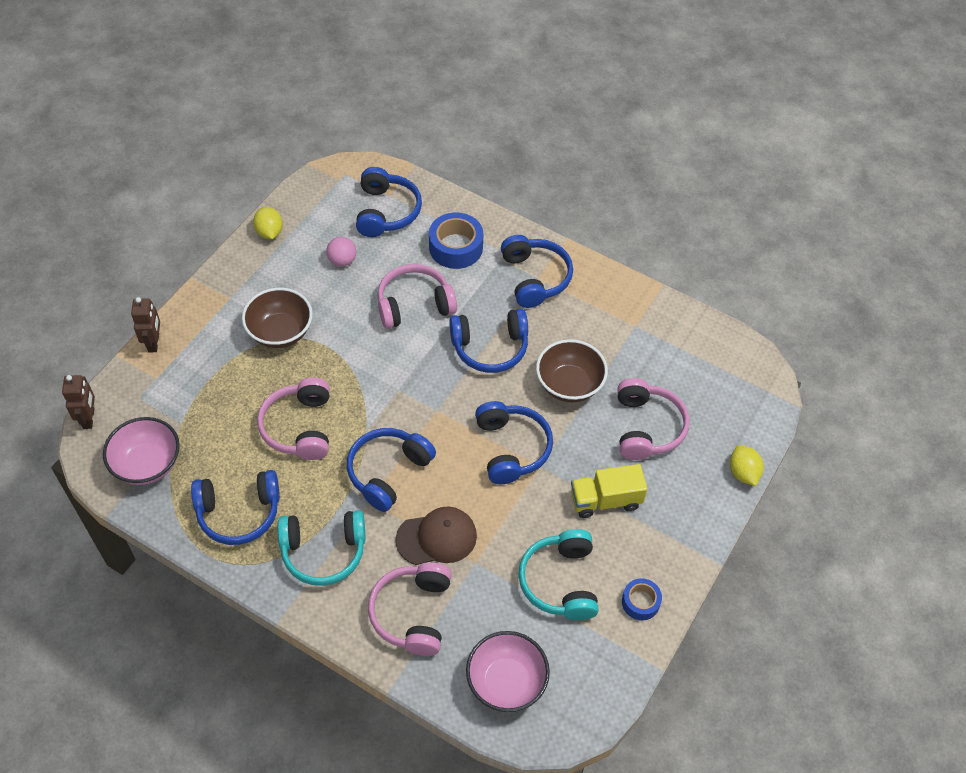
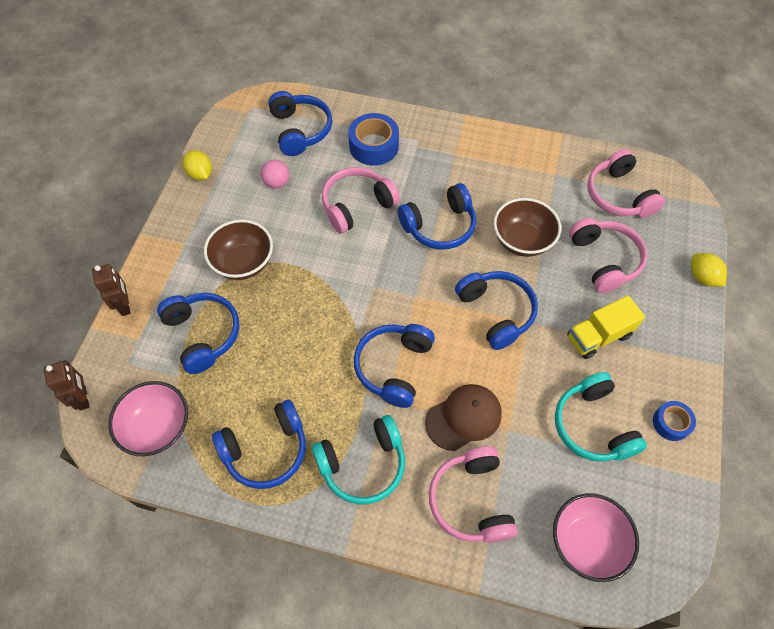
camera: 15 degrees left, 5 degrees up
pink headphones [257,378,330,460] -> pink headphones moved to [587,149,665,218]
blue headphones [501,235,573,308] -> blue headphones moved to [157,293,239,374]

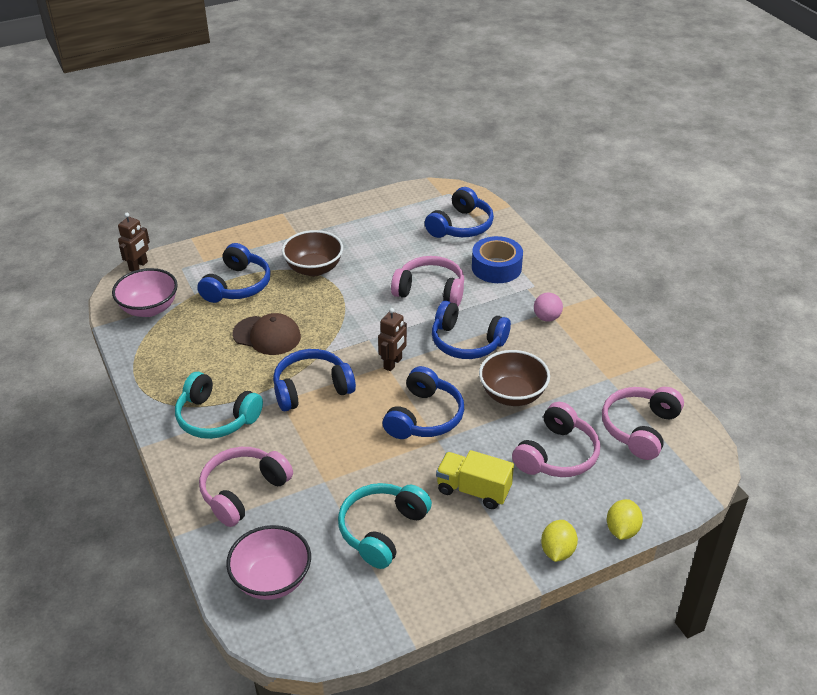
camera: 50 degrees right, 20 degrees down
brown robot [92,264,131,316] -> brown robot moved to [378,308,407,371]
yellow lemon [183,150,212,181] -> yellow lemon moved to [541,520,578,562]
blue headphones [212,400,306,489] -> none
pink ball [261,160,289,189] -> pink ball moved to [534,293,563,322]
brown cap [425,384,502,451] -> brown cap moved to [232,313,301,355]
blue tape [653,401,696,441] -> none

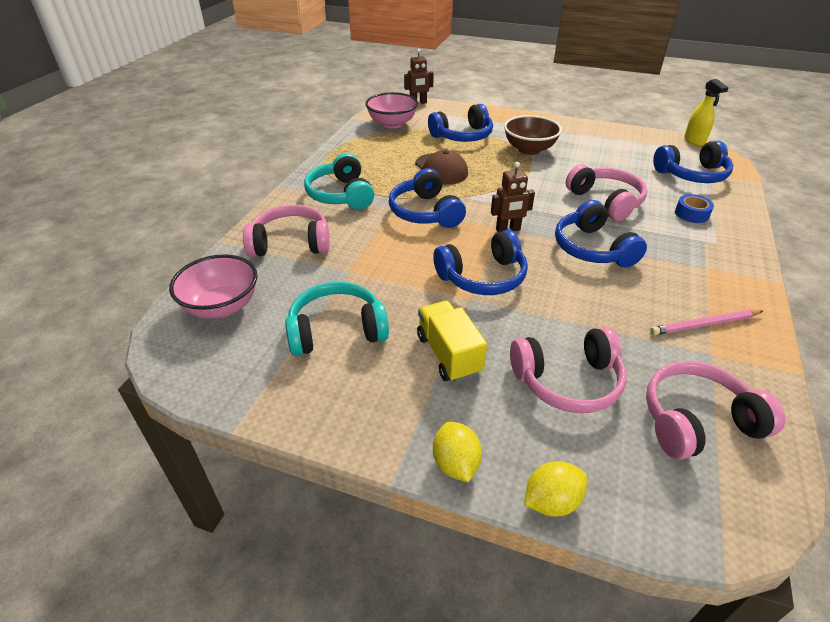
camera: 45 degrees right, 0 degrees up
blue headphones [273,349,356,411] -> blue headphones turned 135 degrees counterclockwise [389,168,466,228]
blue tape [472,236,523,283] -> blue tape [675,194,714,223], size x0.59
brown bowl [479,350,550,406] -> none
pink ball [534,293,563,322] -> none
yellow lemon [541,520,578,562] -> yellow lemon turned 75 degrees counterclockwise [433,422,482,482]
none -> pink pencil [650,310,763,335]
none -> yellow spray bottle [684,79,729,146]

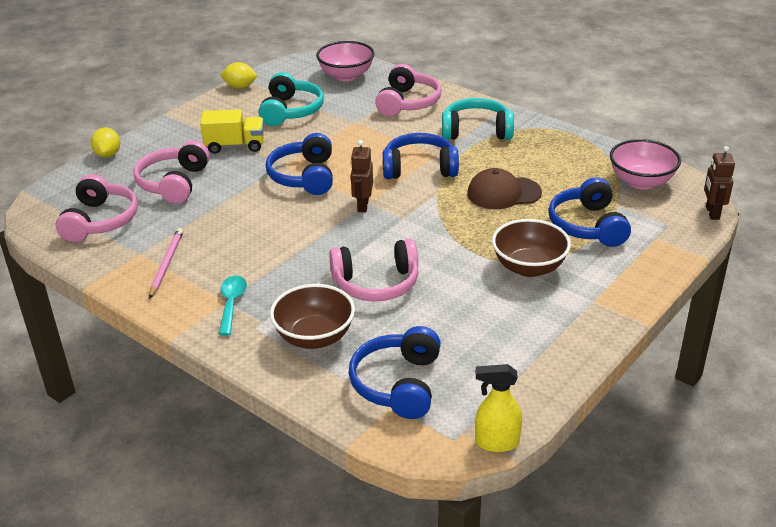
camera: 110 degrees right, 5 degrees down
yellow lemon [433,422,482,482] -> yellow lemon moved to [220,62,257,88]
blue headphones [555,200,647,268] -> none
blue tape [675,194,714,223] -> brown bowl [270,284,355,349]
none -> turquoise spoon [219,276,247,336]

